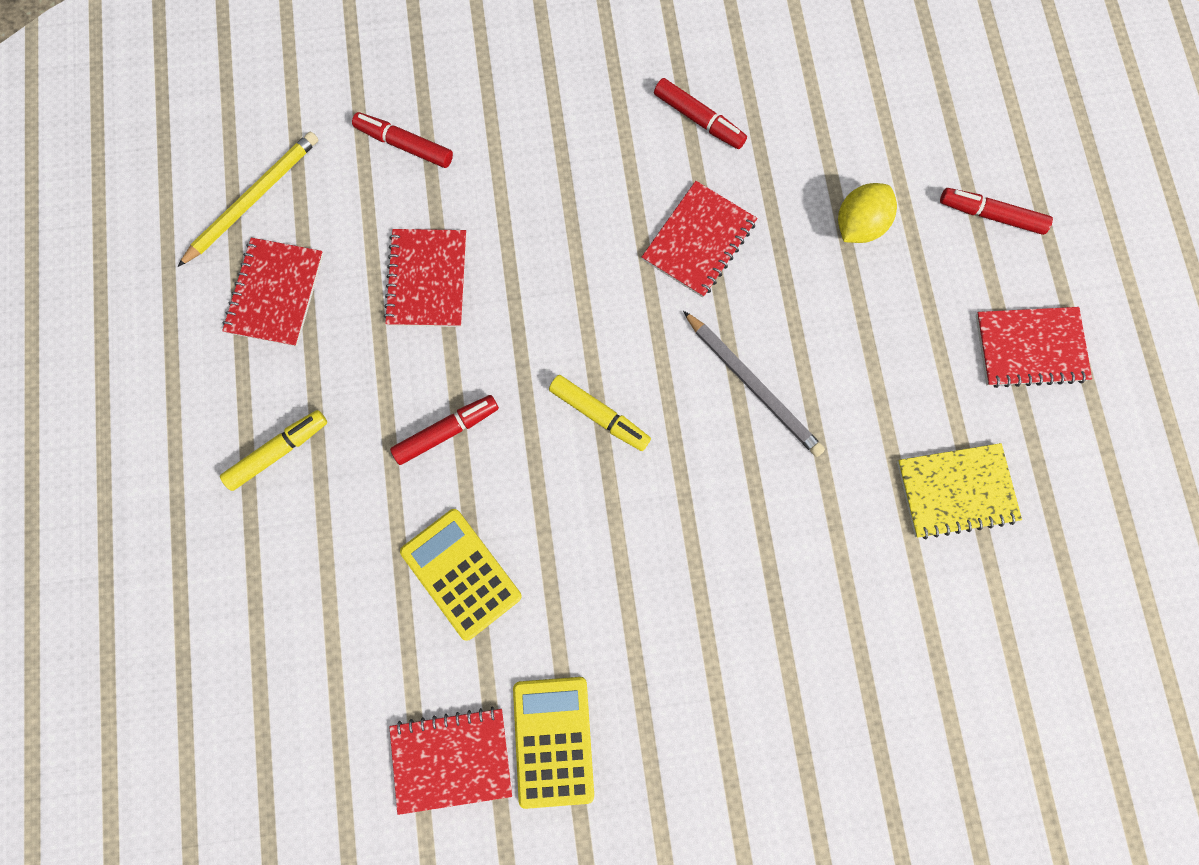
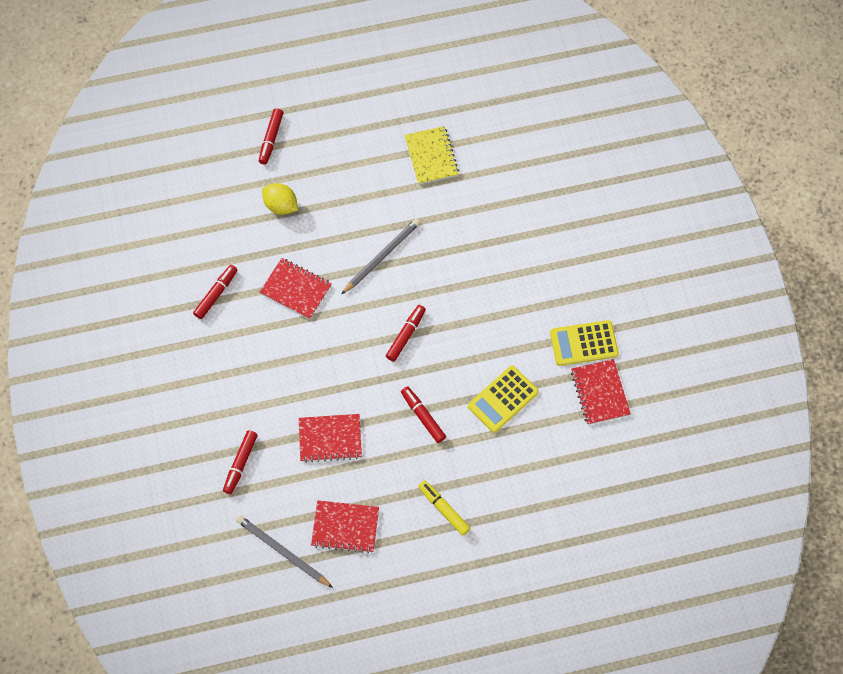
camera: 95 degrees left, 10 degrees down
yellow pencil [178,132,318,267] -> grey pencil [236,515,333,588]
yellow marker [549,375,651,451] -> red marker [386,305,426,362]
red notebook [976,307,1092,388] -> none

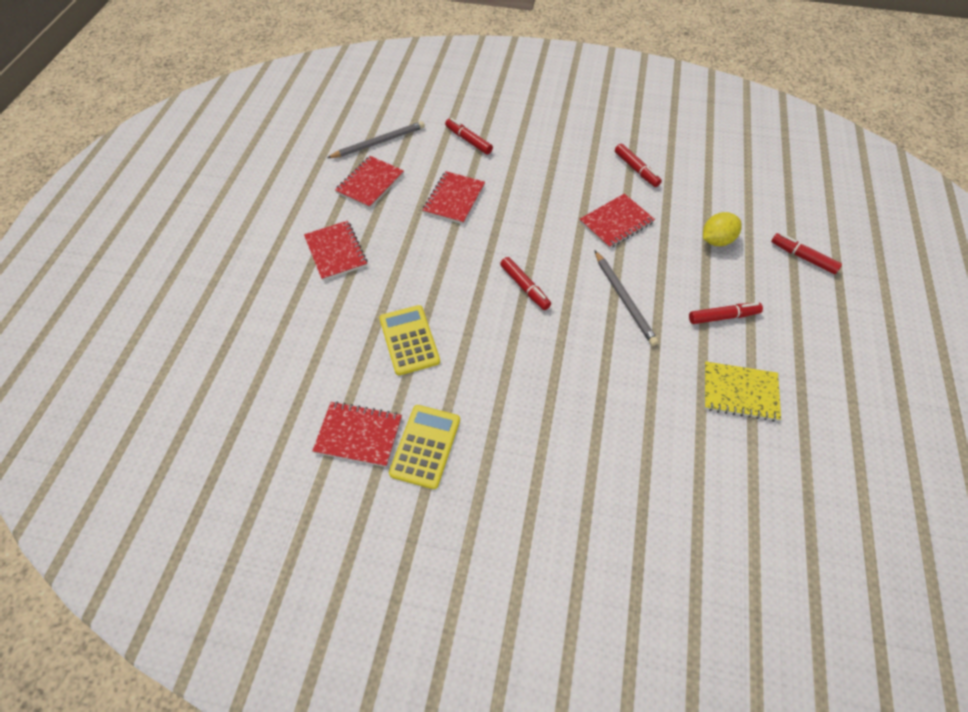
camera: 115 degrees right, 10 degrees down
red marker [401,386,446,443] -> red marker moved to [689,302,763,324]
yellow marker [418,480,470,536] -> red notebook [304,221,368,281]

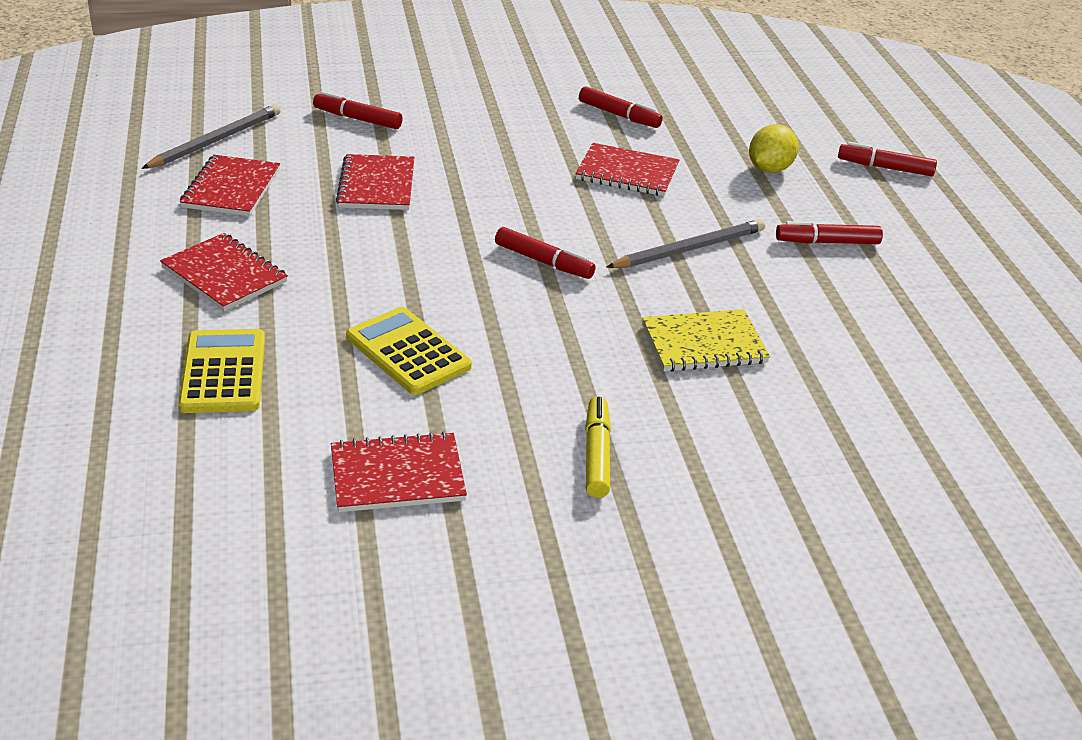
camera: 25 degrees left, 20 degrees down
yellow calculator [389,405,460,489] -> yellow calculator moved to [178,329,265,413]
red notebook [580,194,655,249] -> red notebook turned 75 degrees clockwise [575,143,679,196]
grey pencil [594,250,659,346] -> grey pencil turned 75 degrees counterclockwise [607,219,765,268]
red marker [689,302,763,324] -> red marker turned 150 degrees counterclockwise [776,221,883,244]
yellow notebook [704,361,781,422] -> yellow notebook moved to [642,309,770,372]
none -> yellow marker [585,396,611,498]

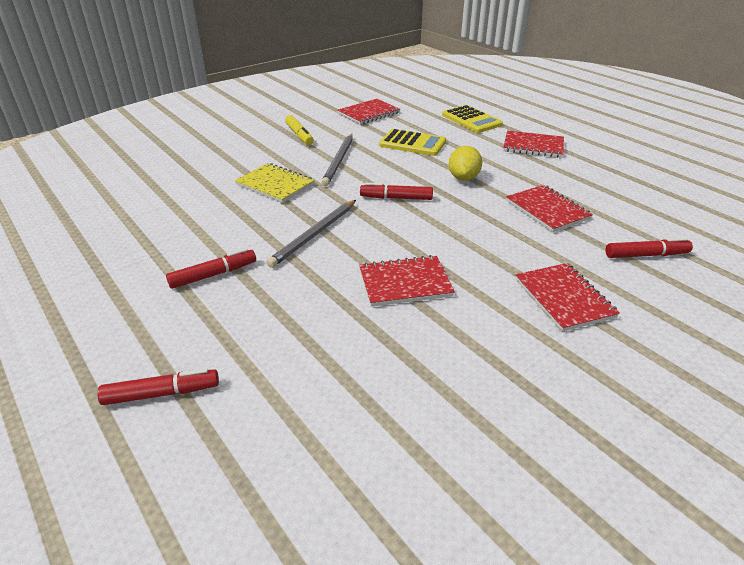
camera: 155 degrees right, 0 degrees up
grey pencil [141,104,281,169] -> grey pencil moved to [321,134,353,186]
red notebook [180,155,280,216] -> red notebook moved to [515,263,620,332]
red marker [579,86,663,128] -> none
yellow notebook [642,309,770,372] -> yellow notebook turned 75 degrees clockwise [235,163,315,203]
yellow lemon [749,124,799,173] -> yellow lemon moved to [449,146,482,181]

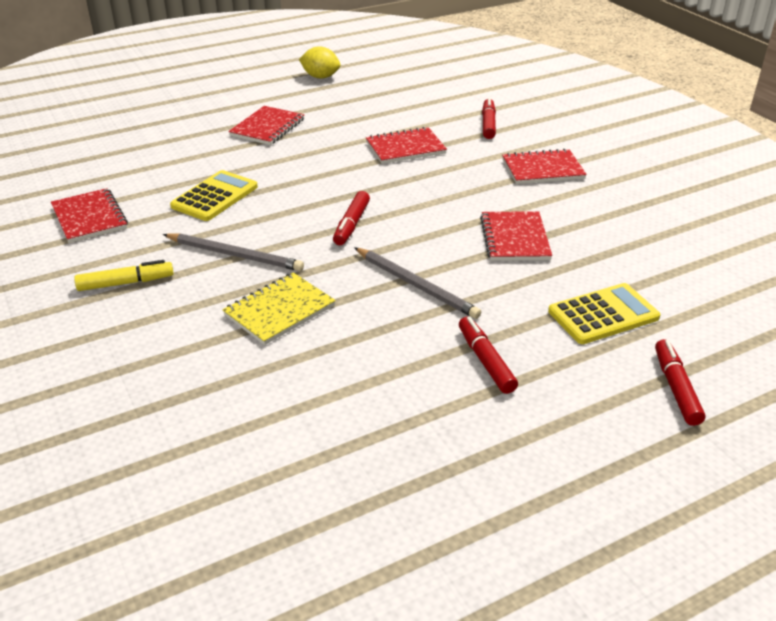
camera: 80 degrees left, 0 degrees up
yellow calculator [442,105,503,133] -> yellow calculator moved to [548,283,661,344]
yellow lemon [449,146,482,181] -> yellow lemon moved to [299,46,340,79]

